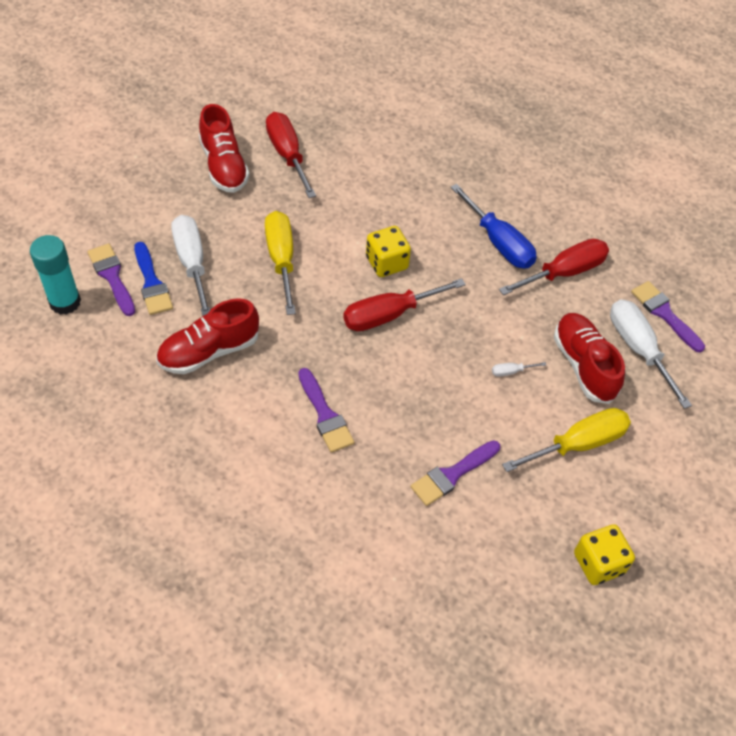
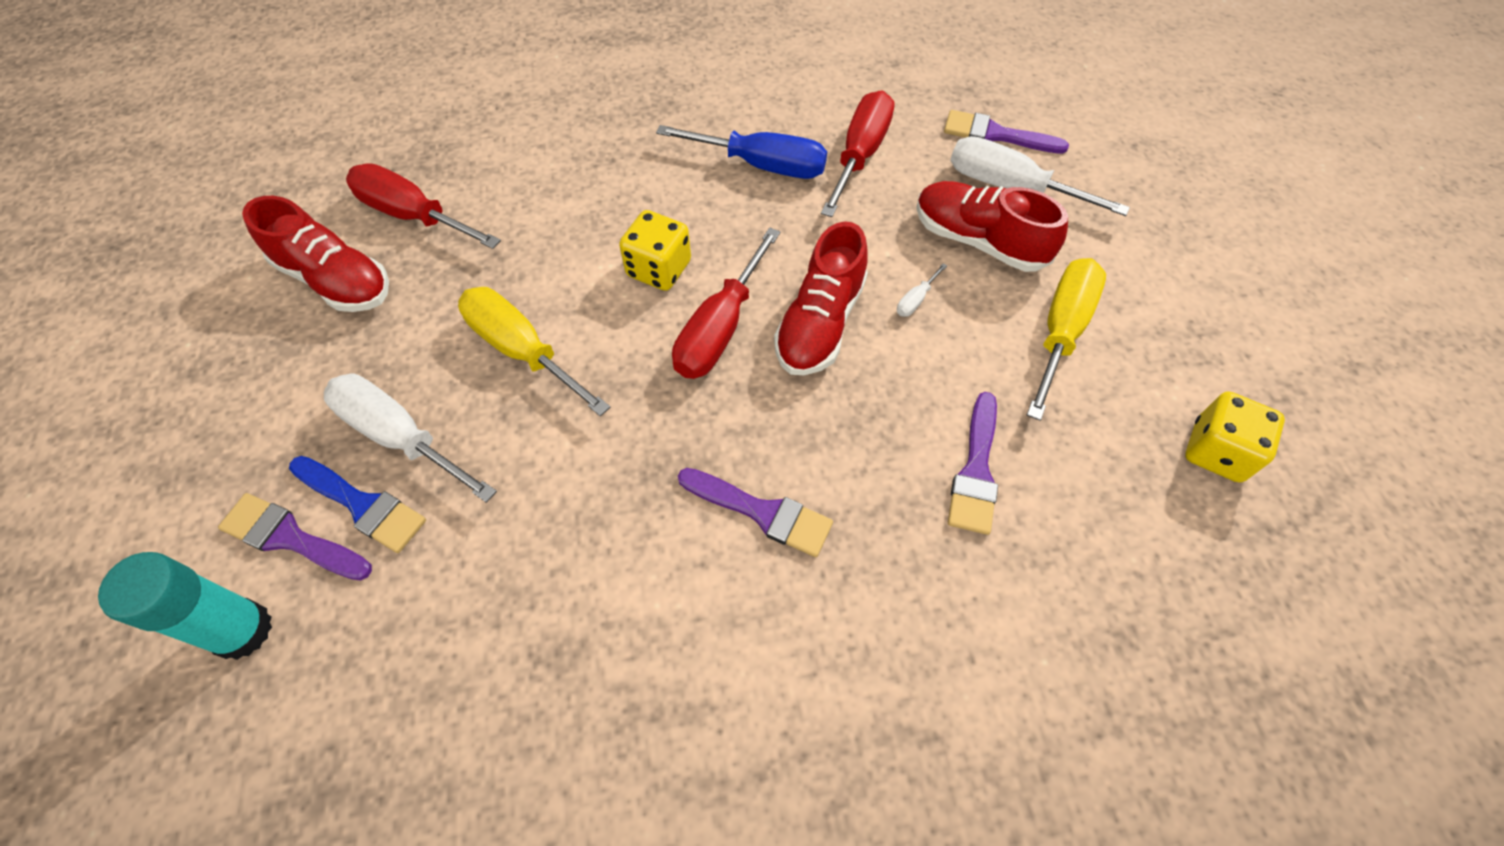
camera: 35 degrees left, 5 degrees up
red shoe [156,298,259,374] -> red shoe moved to [774,221,868,375]

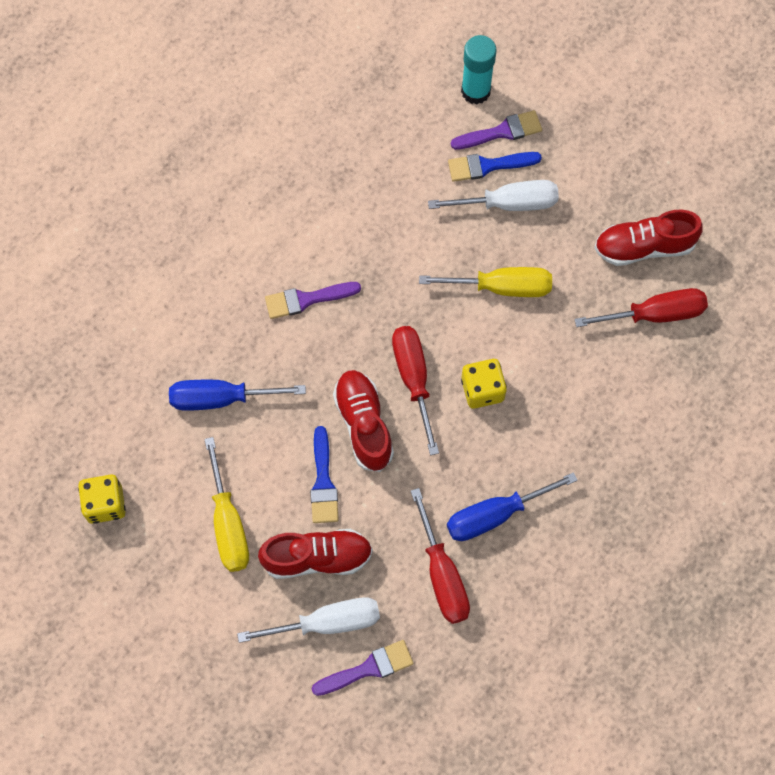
camera: 140 degrees right, 10 degrees up
white screwdriver [897,263,947,317] -> blue brush [310,426,339,523]
purple brush [948,392,998,535] -> blue screwdriver [169,380,306,411]

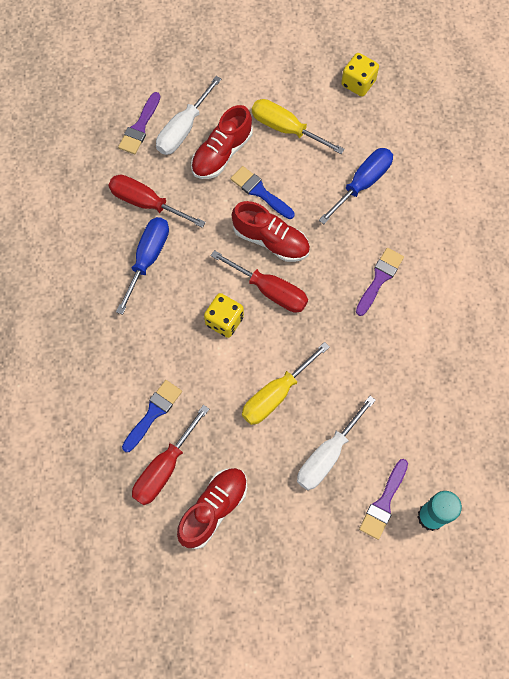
camera: 135 degrees right, 0 degrees up
blue brush [448,152,542,182] -> blue brush moved to [122,380,182,452]

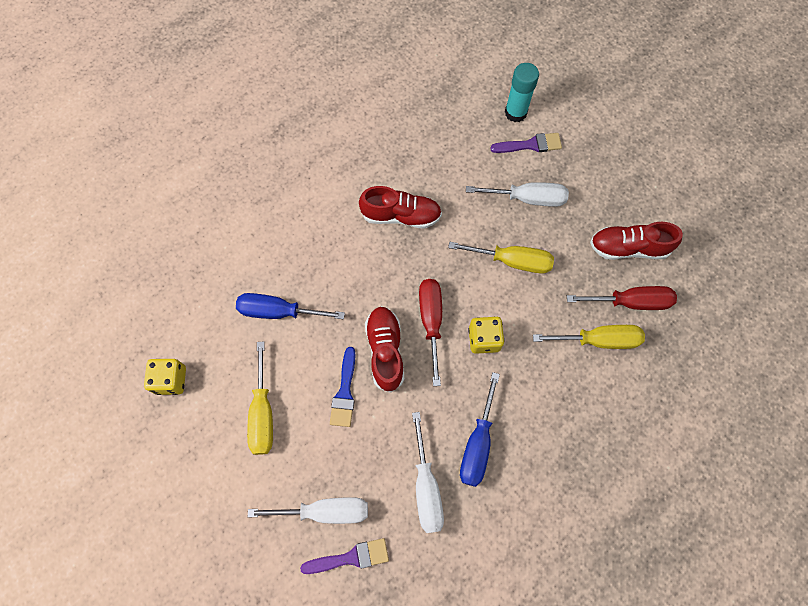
camera: 125 degrees left, 0 degrees up
red screwdriver [108,175,206,228] -> white screwdriver [412,412,444,533]
blue screwdriver [116,217,169,315] -> blue screwdriver turned 60 degrees counterclockwise [460,372,500,487]
blue brush [122,380,182,452] -> yellow screwdriver [533,325,645,349]
red shoe [191,105,253,179] -> red shoe moved to [359,186,442,229]
purple brush [356,248,404,316] -> none

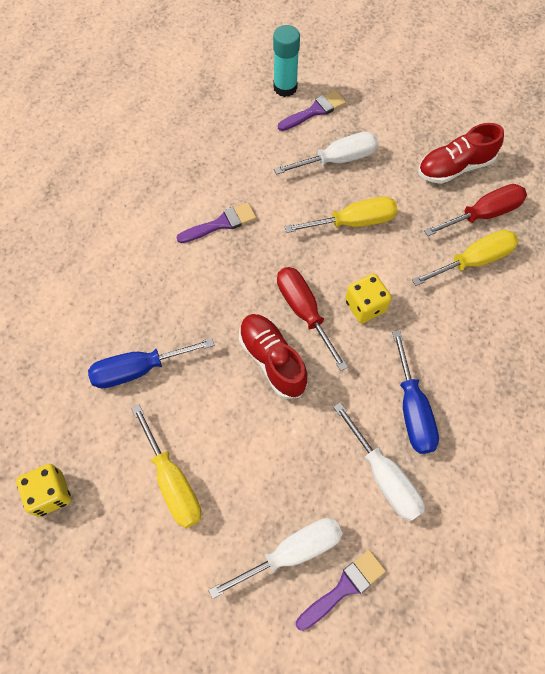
camera: 25 degrees left, 5 degrees down
blue brush [330,347,356,427] -> none
red shoe [359,186,442,229] -> purple brush [176,202,256,243]

